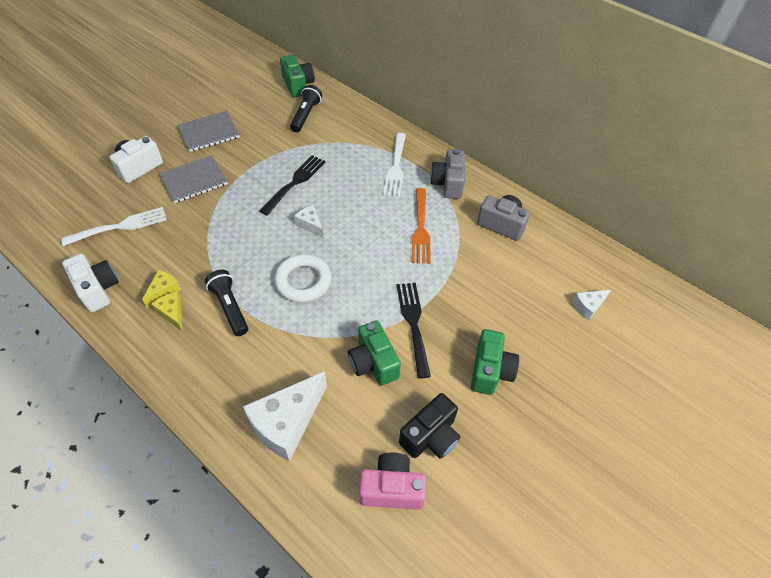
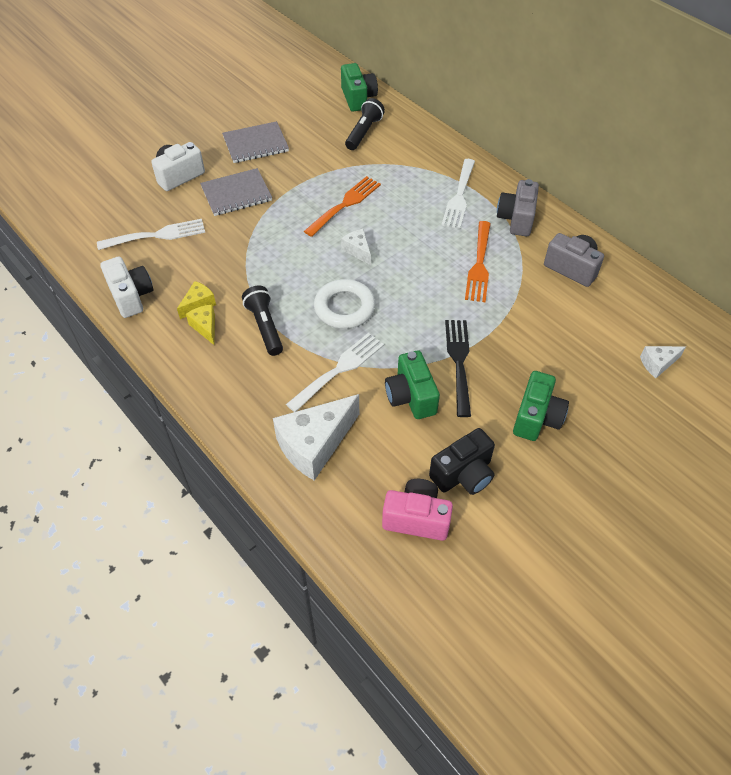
camera: 10 degrees right, 0 degrees up
black fork [260,155,325,216] -> orange fork [304,176,381,237]
none -> white fork [286,333,384,412]

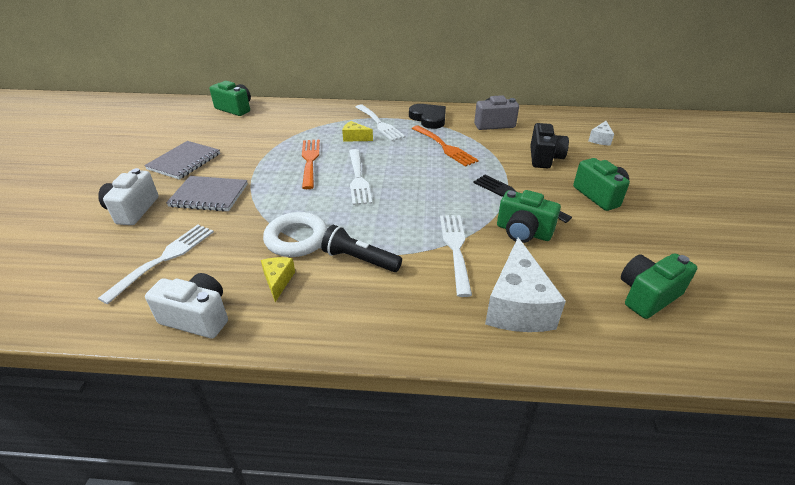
camera: 45 degrees left, 15 degrees down
yellow cheese [186,304,215,345] -> yellow cheese moved to [342,121,373,142]
grey notebook [200,168,272,216] -> grey notebook turned 75 degrees clockwise [166,176,248,212]
white ring [314,279,375,329] -> white ring moved to [263,212,328,257]
white cheese [341,229,371,265] -> white fork [349,149,372,205]
black flashlight [345,98,385,150] -> none
pink camera [382,479,453,541] -> green camera [621,253,697,319]
black camera [429,428,495,495] -> black camera moved to [530,123,569,168]
grey camera [497,179,539,236] -> black heart [409,104,446,129]

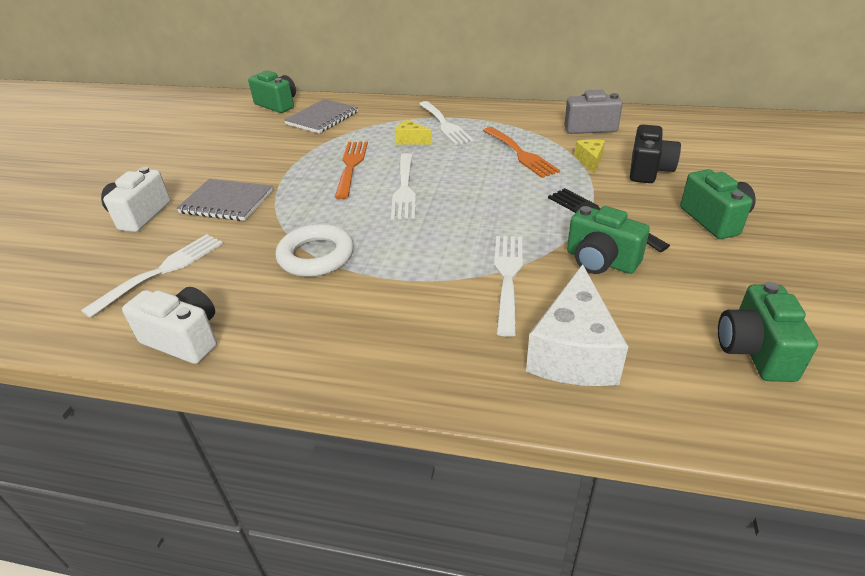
camera: 10 degrees right, 0 degrees up
grey notebook [144,141,220,180] -> grey notebook moved to [284,99,358,134]
yellow cheese [261,257,295,302] -> yellow cheese moved to [574,139,605,174]
black flashlight [321,225,402,272] -> none
black heart [409,104,446,129] -> none
white cheese [588,121,614,146] -> none
green camera [621,253,697,319] -> green camera turned 60 degrees counterclockwise [718,282,818,382]

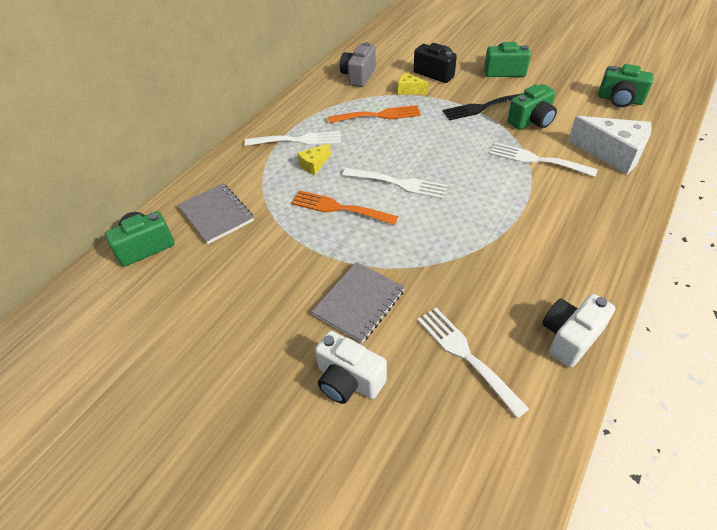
camera: 70 degrees left, 10 degrees up
white ring [276,224,354,277] -> none

